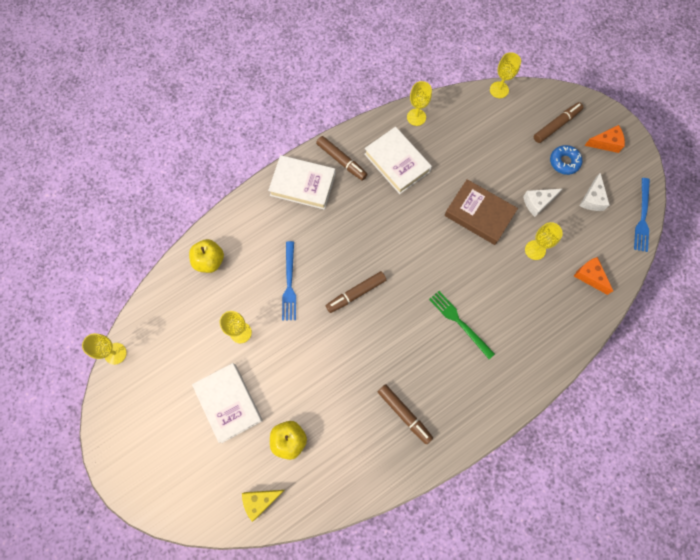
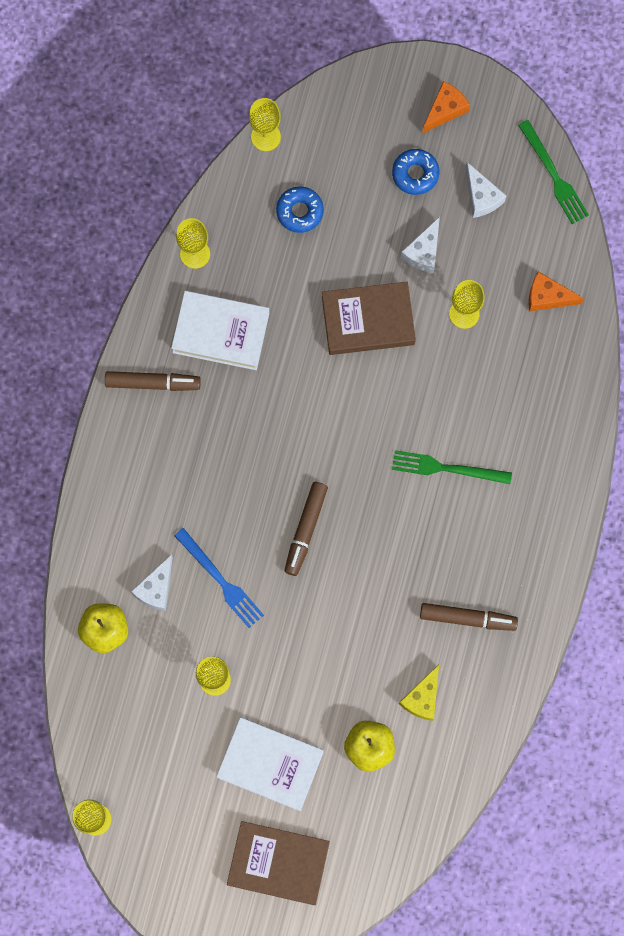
camera: 40 degrees left, 5 degrees up
yellow cheese [242,490,285,522] -> yellow cheese moved to [399,665,439,721]
white book [268,155,336,210] -> none
brown marker [534,102,584,143] -> none
blue fork [634,178,650,252] -> green fork [518,120,589,224]
none -> white cheese [131,554,173,611]
none -> brown book [227,821,330,905]
none -> blue donut [276,186,324,233]

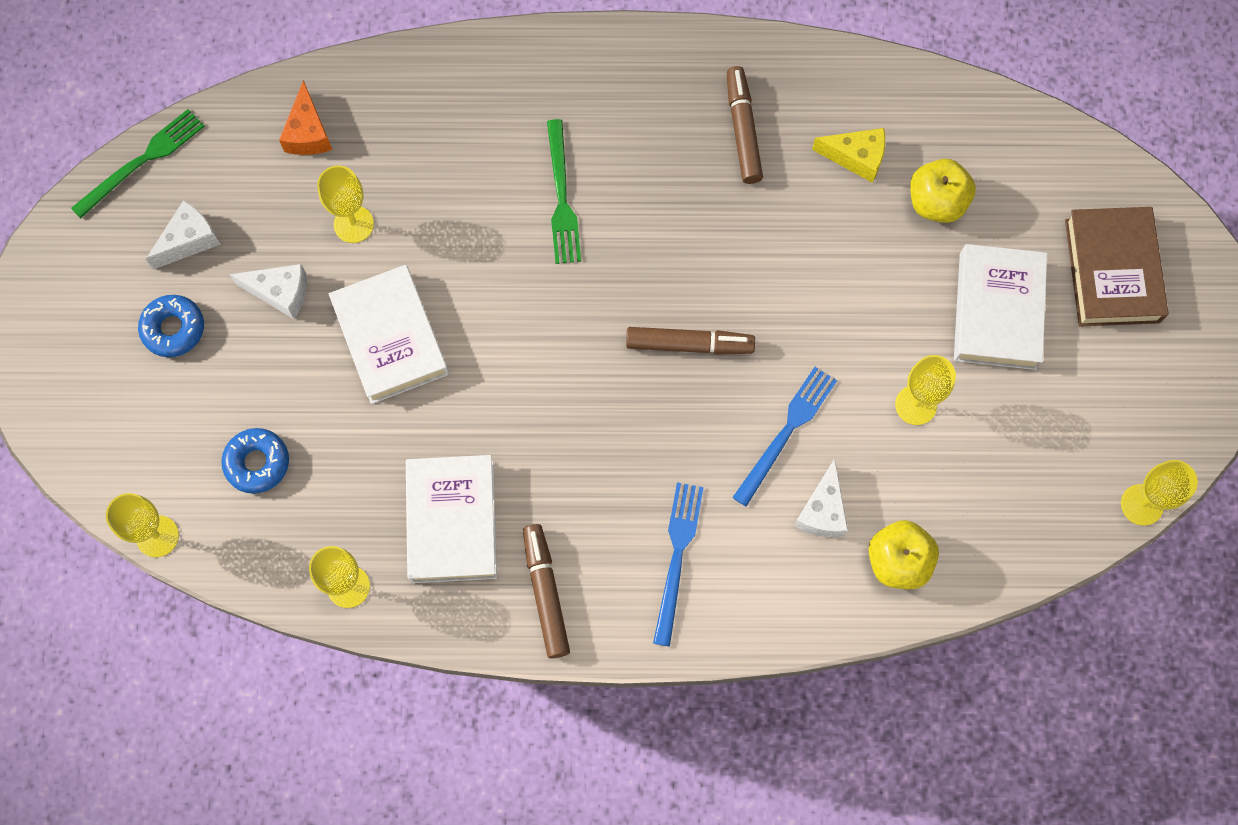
camera: 105 degrees left, 5 degrees down
white cheese [131,554,173,611] -> white cheese turned 90 degrees clockwise [794,458,848,537]
brown book [322,282,416,355] -> white book [329,265,449,404]
orange cheese [422,81,470,134] -> none
none -> blue fork [653,482,704,647]

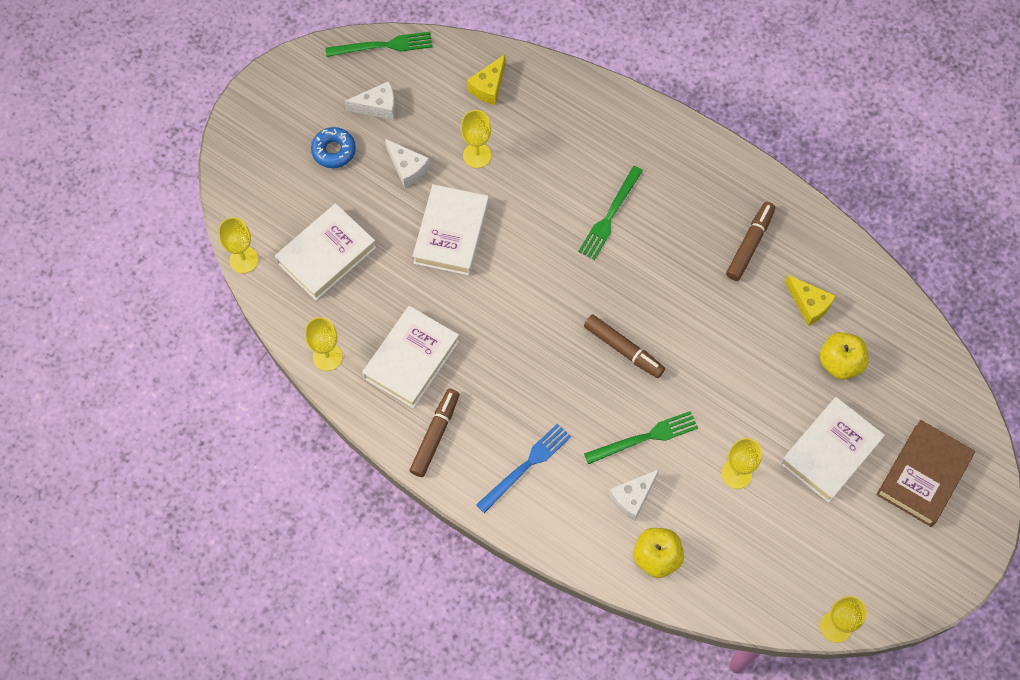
camera: 35 degrees right, 5 degrees down
blue donut [221,428,289,494] -> white book [275,203,376,301]
orange cheese [279,80,332,155] -> yellow cheese [467,55,505,105]
blue fork [732,367,837,507] -> green fork [584,411,698,464]

